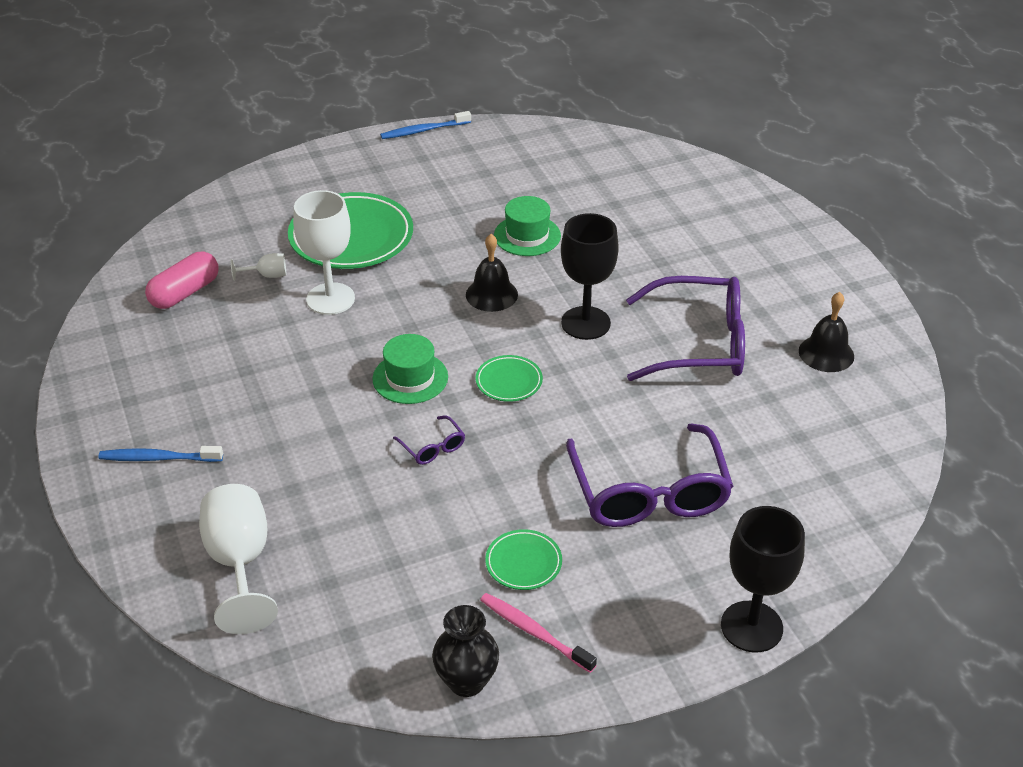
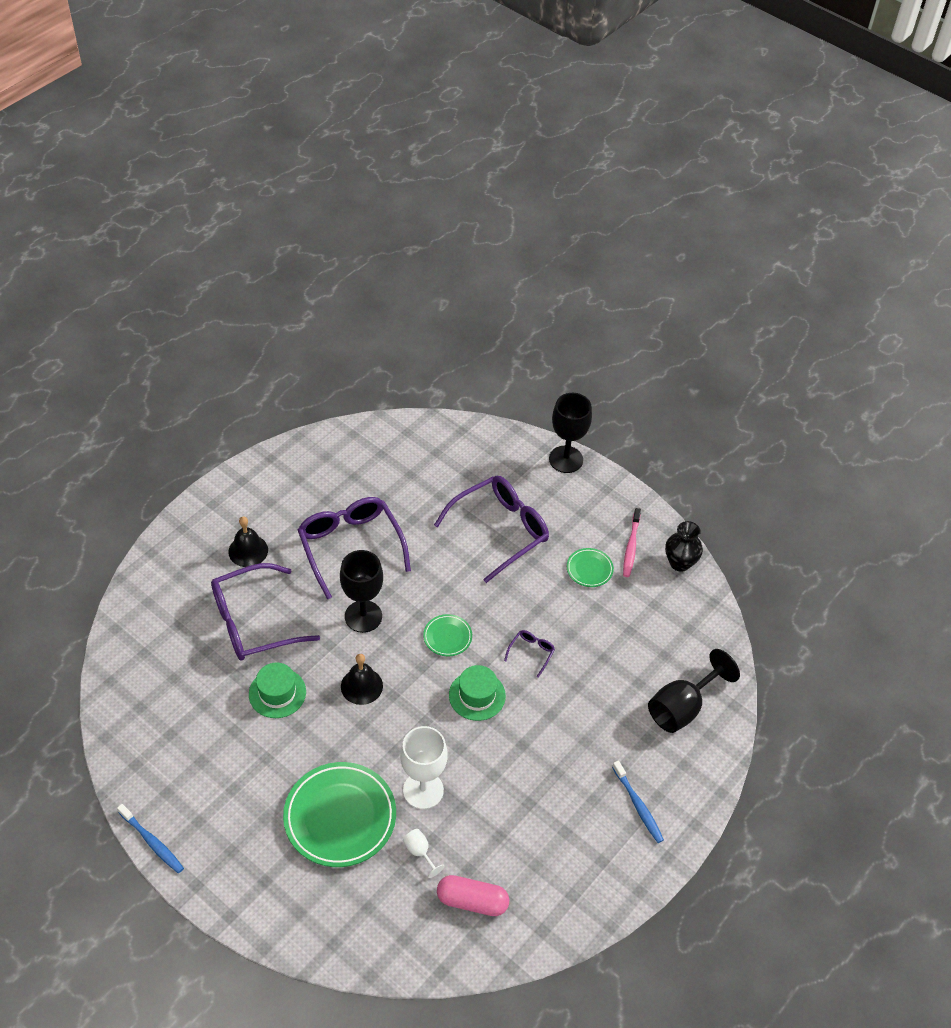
camera: 120 degrees left, 10 degrees up
white goblet [199,484,278,634] -> black goblet [648,649,740,733]
black bell [799,292,854,372] -> black bell moved to [228,516,268,567]
none -> purple glasses [211,563,320,661]

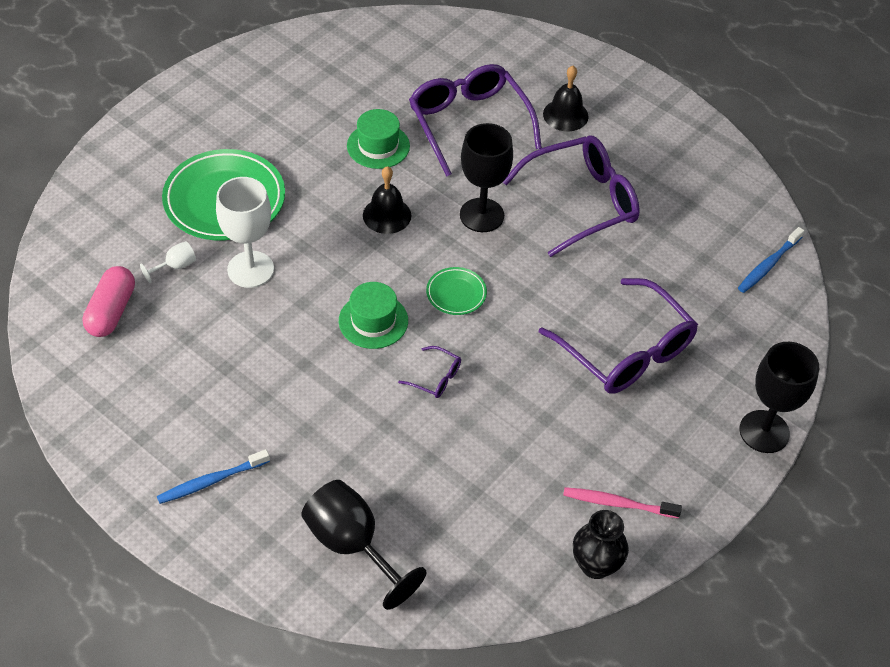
camera: 90 degrees right, 0 degrees up
blue toothbrush [117,804,184,873] -> blue toothbrush moved to [738,227,804,293]
green plate [567,548,614,587] -> none

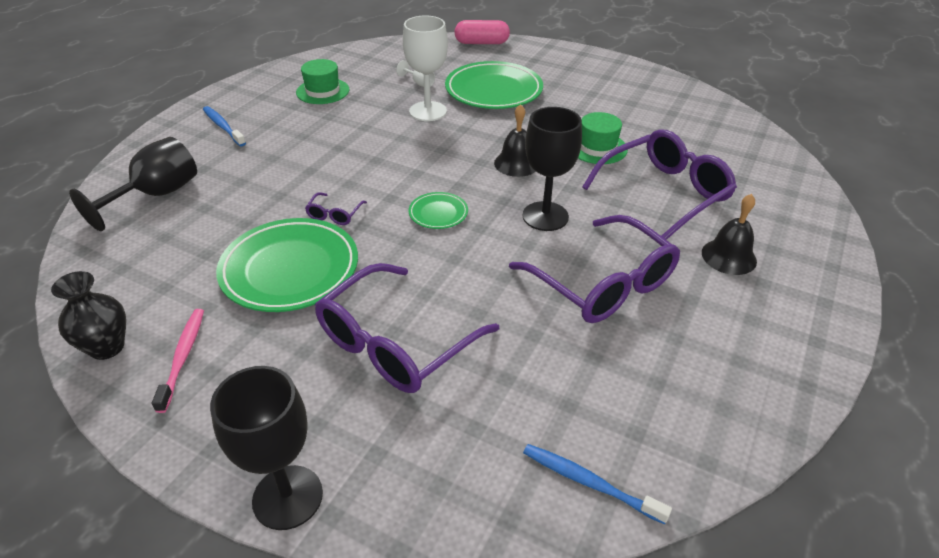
camera: 80 degrees right, 10 degrees down
pink capsule [83,266,135,337] -> pink capsule moved to [454,20,510,44]
green hat [339,282,408,349] -> green hat moved to [296,59,350,104]
none -> green plate [216,218,358,312]

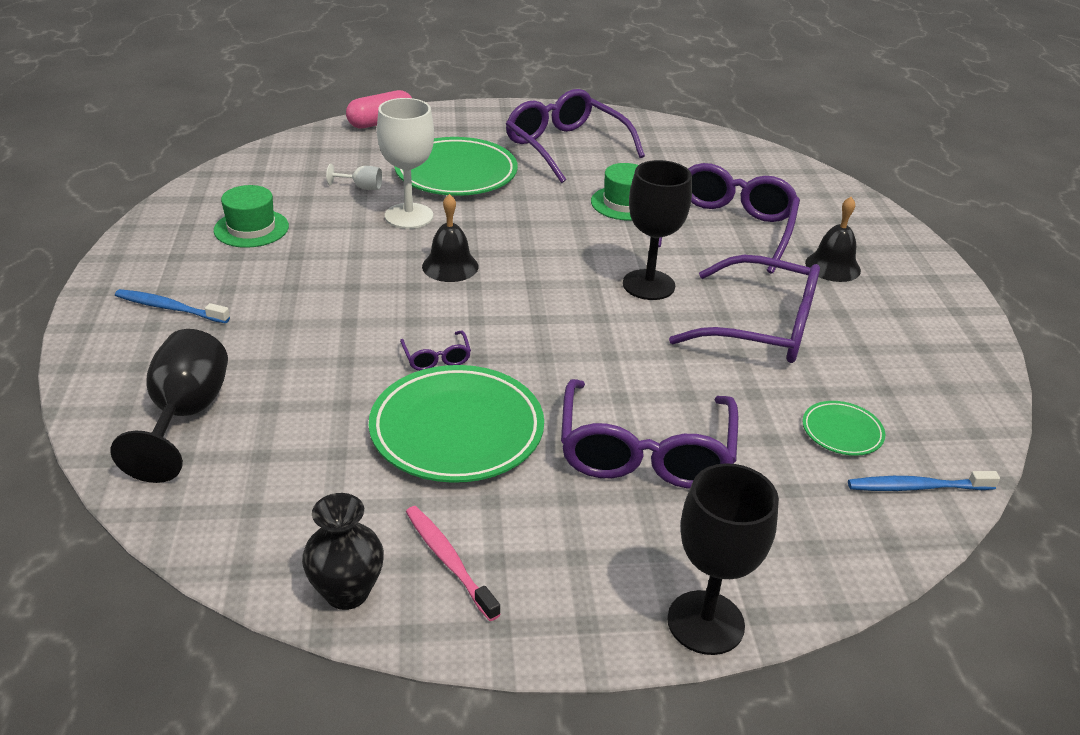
camera: 35 degrees left, 5 degrees down
green plate [409,192,468,229] -> green plate moved to [802,401,885,456]
black bell [494,104,536,177] -> black bell moved to [422,194,479,282]
none -> purple glasses [506,89,645,183]

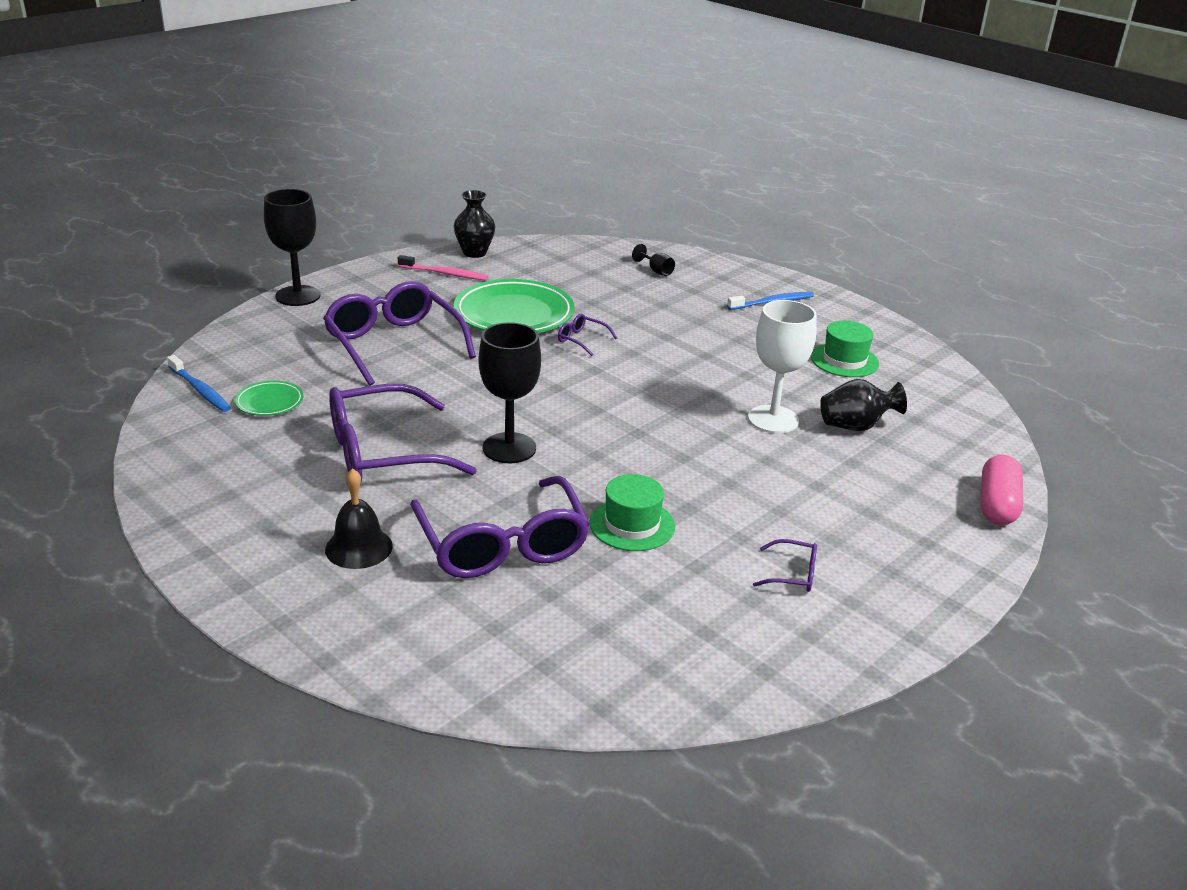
camera: 140 degrees right, 5 degrees down
black goblet [110,329,228,483] -> black goblet [632,244,675,276], size x0.46
white goblet [326,164,382,190] -> black vase [820,379,907,431]
green plate [394,137,518,196] -> none
black bell [422,194,479,282] -> none
purple glasses [506,89,645,183] -> purple glasses [753,539,817,592], size x0.42
blue toothbrush [848,471,1000,491] -> blue toothbrush turned 90 degrees clockwise [167,355,231,412]

